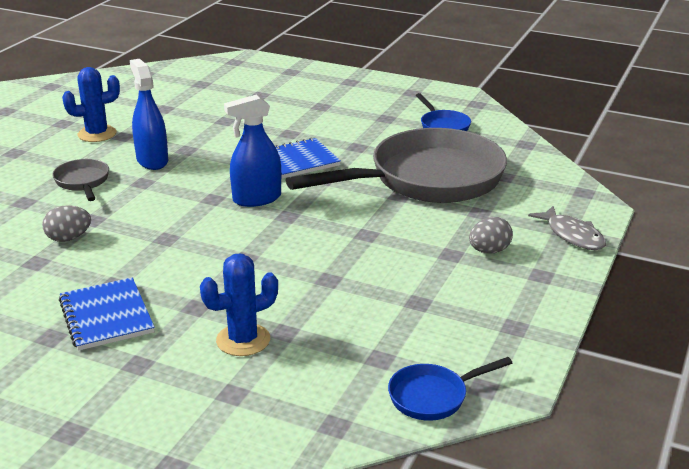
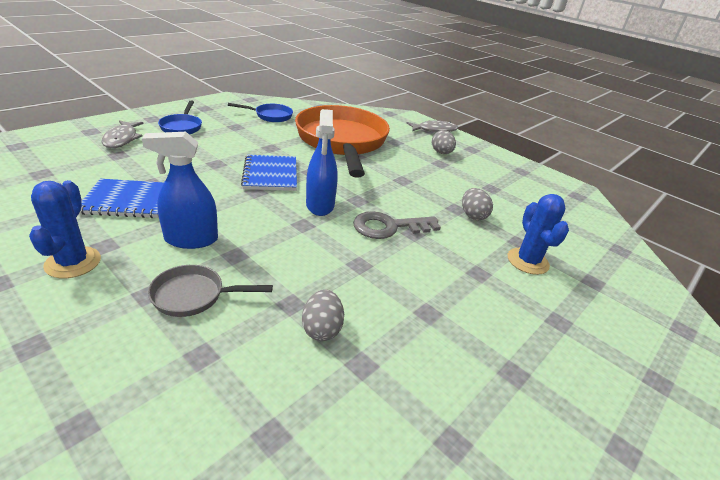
camera: 75 degrees left, 5 degrees up
blue notebook [59,277,155,351] -> blue notebook moved to [79,179,164,218]
grey pan [286,128,507,203] -> orange pan [295,105,390,177]
blue pan [388,357,512,421] -> blue pan moved to [158,101,202,135]
none -> grey fish [102,120,144,148]
none -> grey key [353,211,441,239]
none -> grey egg [462,188,493,220]

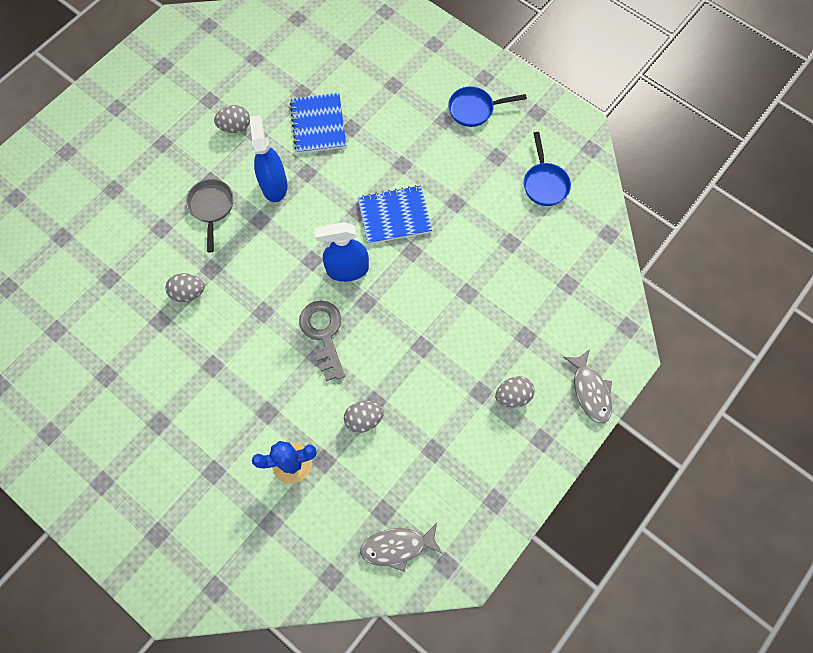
camera: 90 degrees right, 35 degrees up
blue cactus [29,180,101,278] -> grey egg [214,105,250,133]
grey fish [102,120,144,148] -> grey fish moved to [360,523,443,572]
orange pan [295,105,390,177] -> none

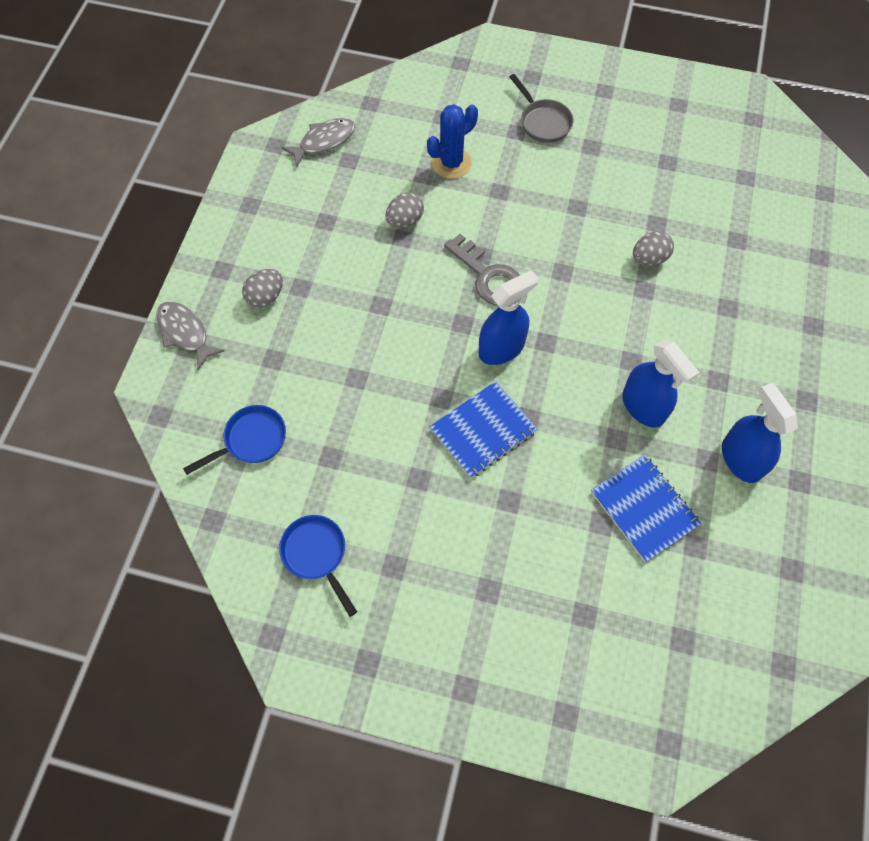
camera: 155 degrees right, 5 degrees down
grey pan [186,179,234,252] -> grey pan moved to [510,74,573,143]
grey egg [214,105,250,133] -> blue spray bottle [722,382,798,483]
blue pan [448,86,527,127] -> blue pan moved to [183,405,286,475]

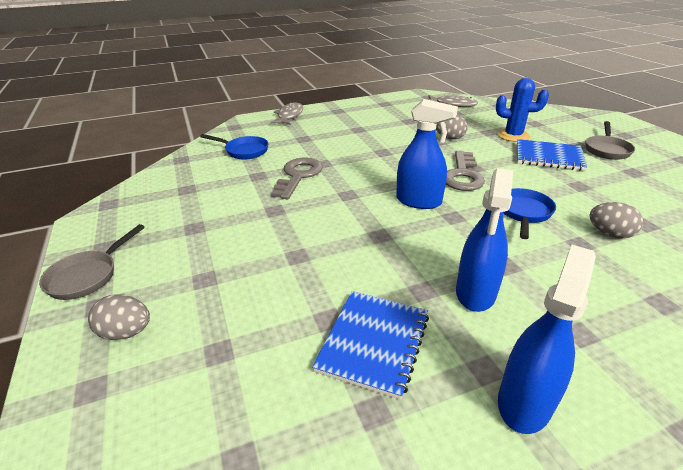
camera: 55 degrees right, 30 degrees down
grey egg [242,269,283,308] -> grey egg moved to [88,294,150,340]
blue pan [279,515,357,617] -> blue pan moved to [504,188,556,239]
blue notebook [430,381,538,478] -> blue notebook moved to [517,139,587,171]
none -> grey pan [39,224,145,300]
none -> grey key [271,158,323,199]

